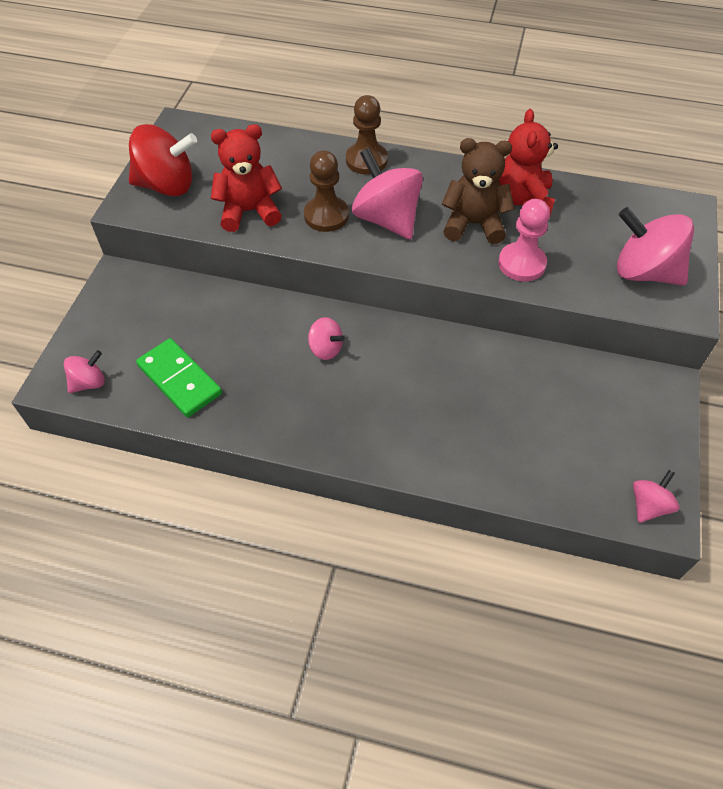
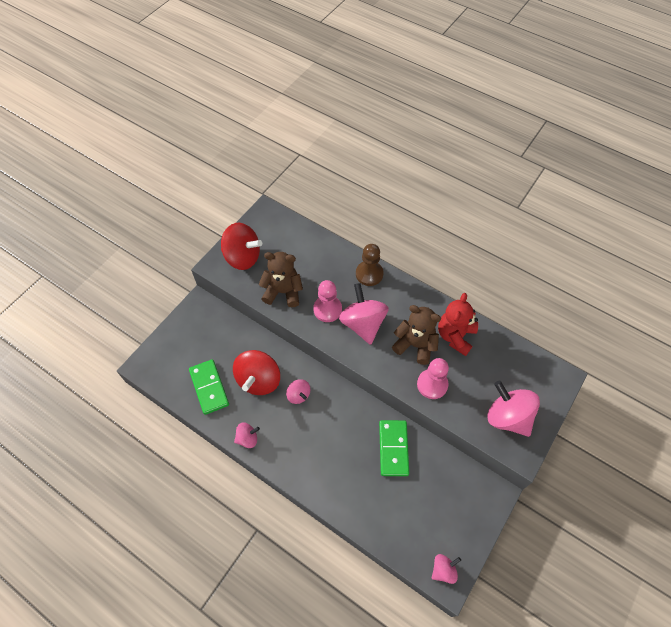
camera: 20 degrees right, 5 degrees up
pink spinning top [64,350,105,393] -> pink spinning top moved to [234,423,260,448]
red teddy bear [211,124,282,232] -> brown teddy bear [258,252,303,307]
brown pawn [304,150,349,232] -> pink pawn [313,280,342,322]
none -> red spinning top [233,350,280,395]
none -> green domino [379,420,409,476]

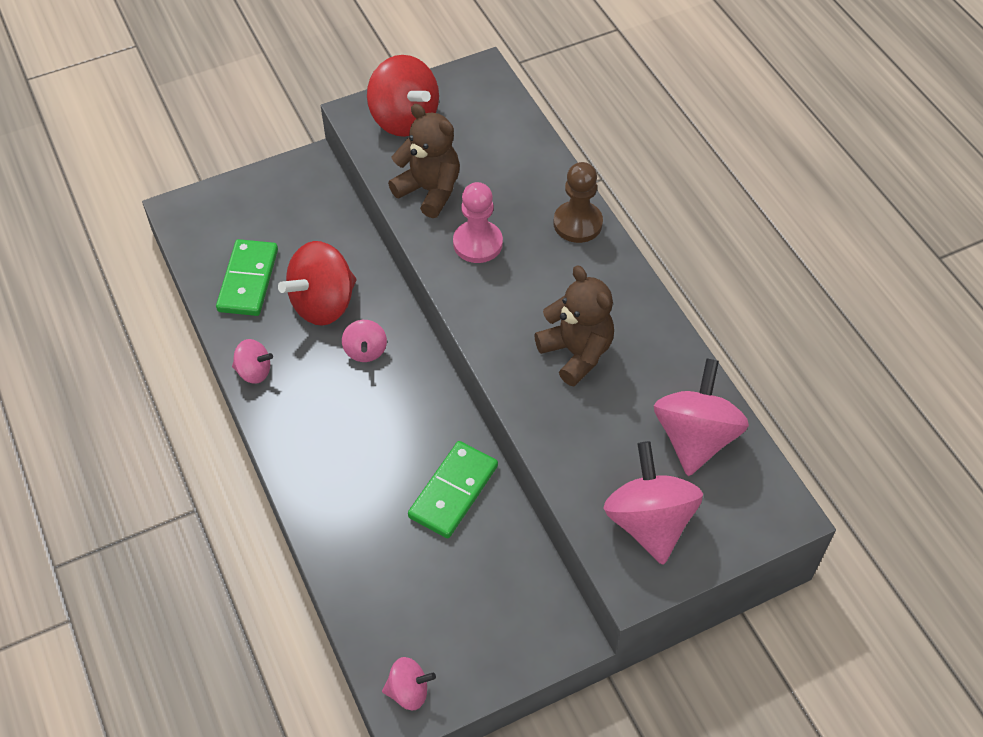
camera: 30 degrees right, 5 degrees down
pink spinning top [339,283,389,345] -> pink spinning top moved to [654,358,749,476]
pink pawn [417,358,449,399] -> none
red teddy bear [438,293,478,356] -> none

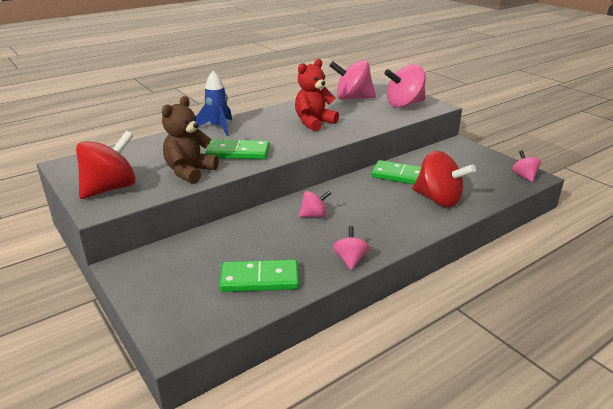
camera: 100 degrees left, 25 degrees down
red spinning top [278,241,356,326] -> red spinning top moved to [412,151,476,207]
pink pawn [453,182,503,263] -> green domino [205,139,270,159]
brown teddy bear [534,265,614,386] -> red teddy bear [295,59,339,132]
brown pawn [553,162,603,243] -> blue rocket [196,71,232,136]

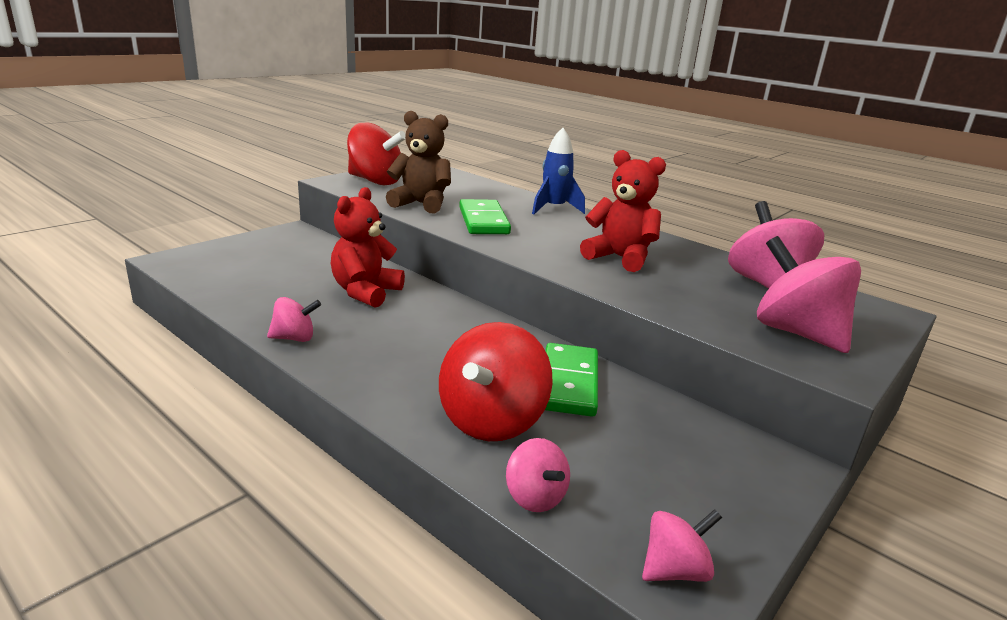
camera: 75 degrees right, 5 degrees down
green domino [219,260,299,292] -> none
pink spinning top [299,191,331,217] -> pink spinning top moved to [506,438,570,512]
none -> red teddy bear [331,187,405,308]

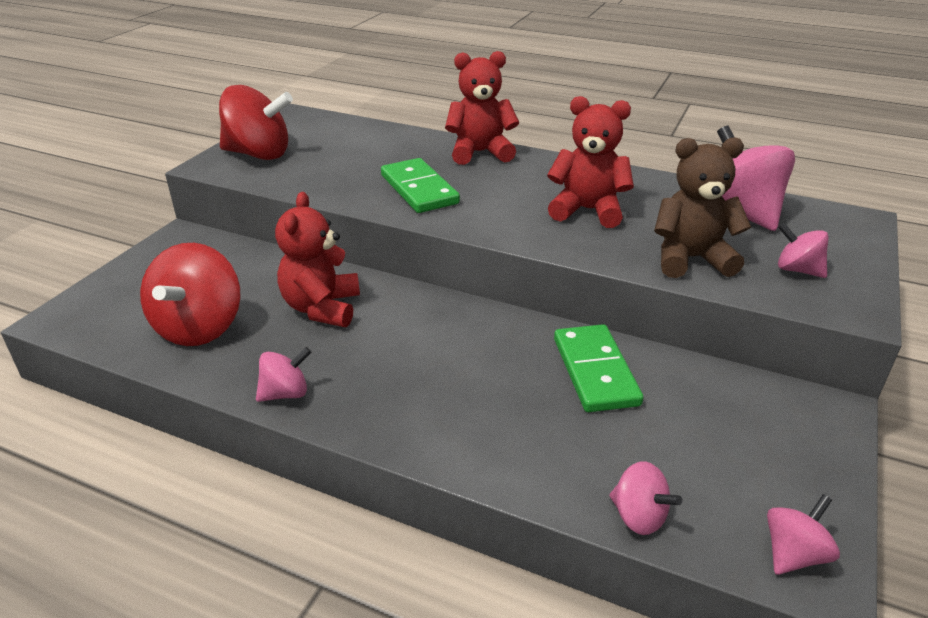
camera: 15 degrees left, 10 degrees up
brown teddy bear [386,111,451,213] -> brown teddy bear moved to [654,137,751,278]
red spinning top [439,322,553,441] -> red spinning top moved to [140,243,241,346]
blue rocket [532,128,585,214] -> red teddy bear [445,51,519,165]
pink spinning top [757,236,861,353] -> pink spinning top [778,223,829,278], size x0.52

